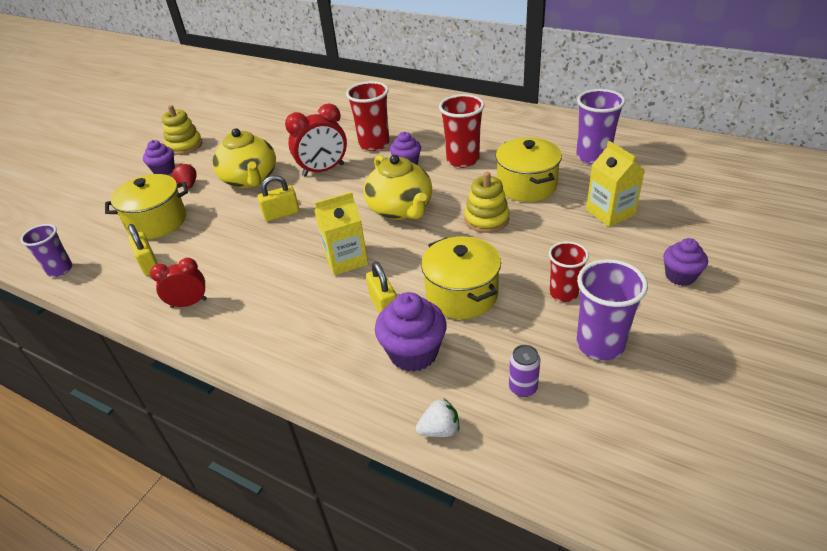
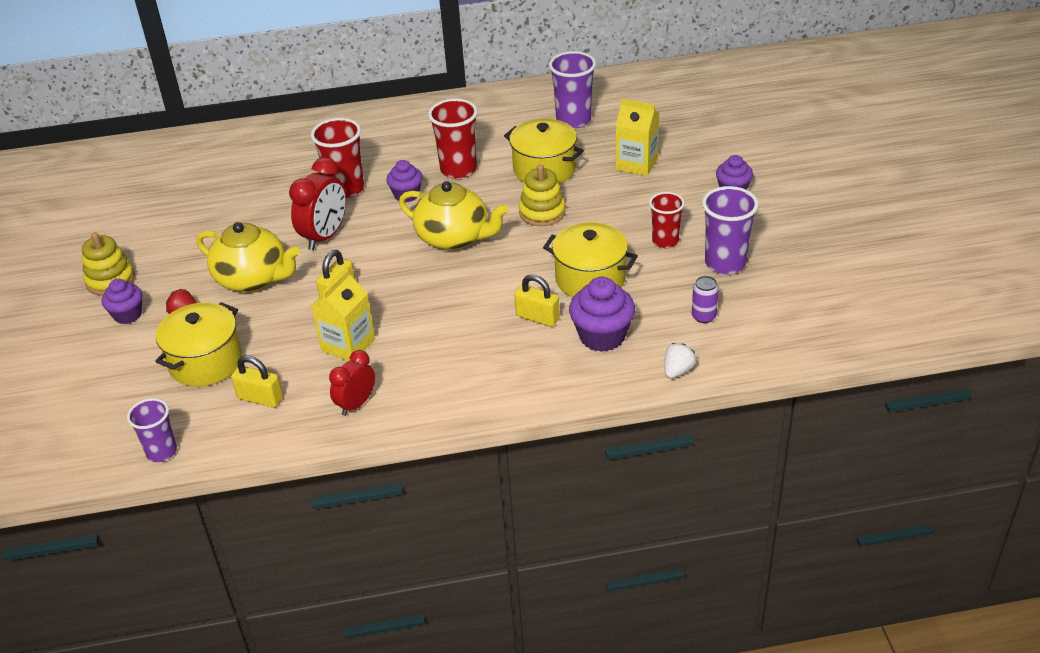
camera: 40 degrees left, 0 degrees up
yellow carton [315,192,368,275] -> yellow carton moved to [311,269,375,361]

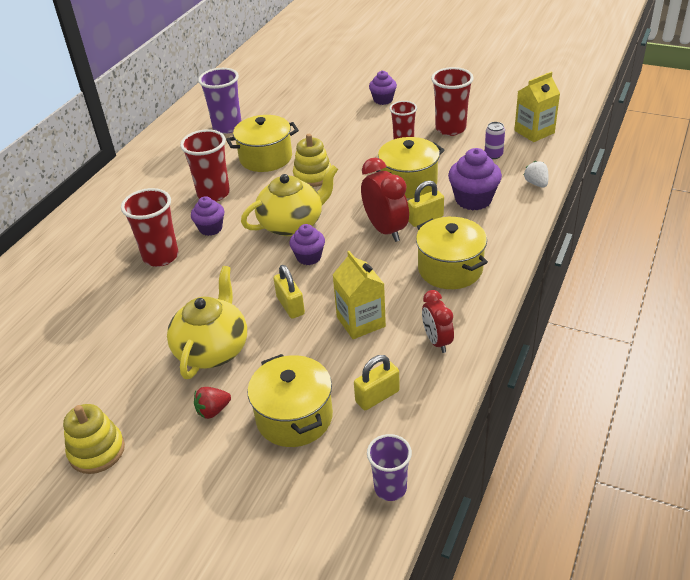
camera: 55 degrees left, 0 degrees up
purple cupcake [102,279,142,324] -> purple cupcake moved to [289,224,325,265]
yellow teapot [197,222,300,292] -> yellow teapot turned 45 degrees counterclockwise [167,266,247,379]
red clock [289,158,346,250] -> red clock moved to [361,158,409,242]
yellow carton [616,99,659,176] -> yellow carton moved to [514,72,560,142]
purple cup [702,186,759,275] -> red cup [431,67,474,136]
none -> yellow pot [416,217,488,289]

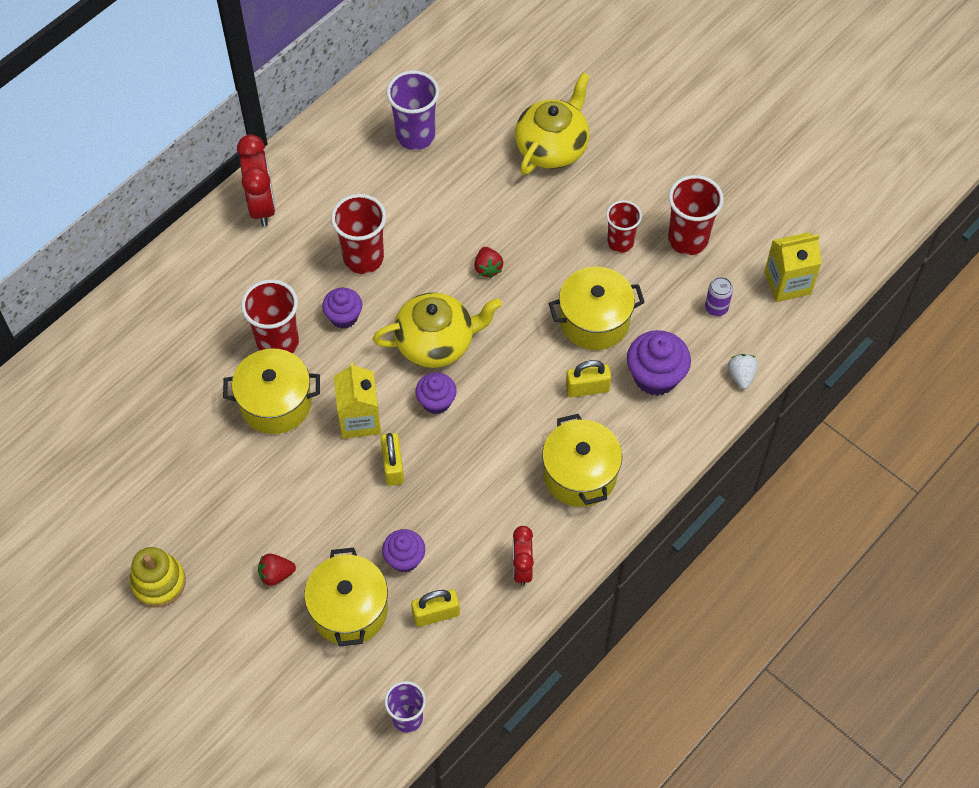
camera: 15 degrees right, 20 degrees up
yellow teapot [167,266,247,379] -> yellow teapot moved to [515,72,590,175]
yellow pot [226,115,299,172] -> yellow pot moved to [223,348,320,434]
yellow stacking toy [293,134,331,187] -> red strawberry [474,247,503,278]
yellow carton [332,251,386,339] -> yellow carton moved to [334,362,381,439]
red clock [361,158,409,242] -> red clock moved to [237,134,275,226]
purple cupcake [369,71,397,105] -> purple cupcake moved to [382,529,425,572]

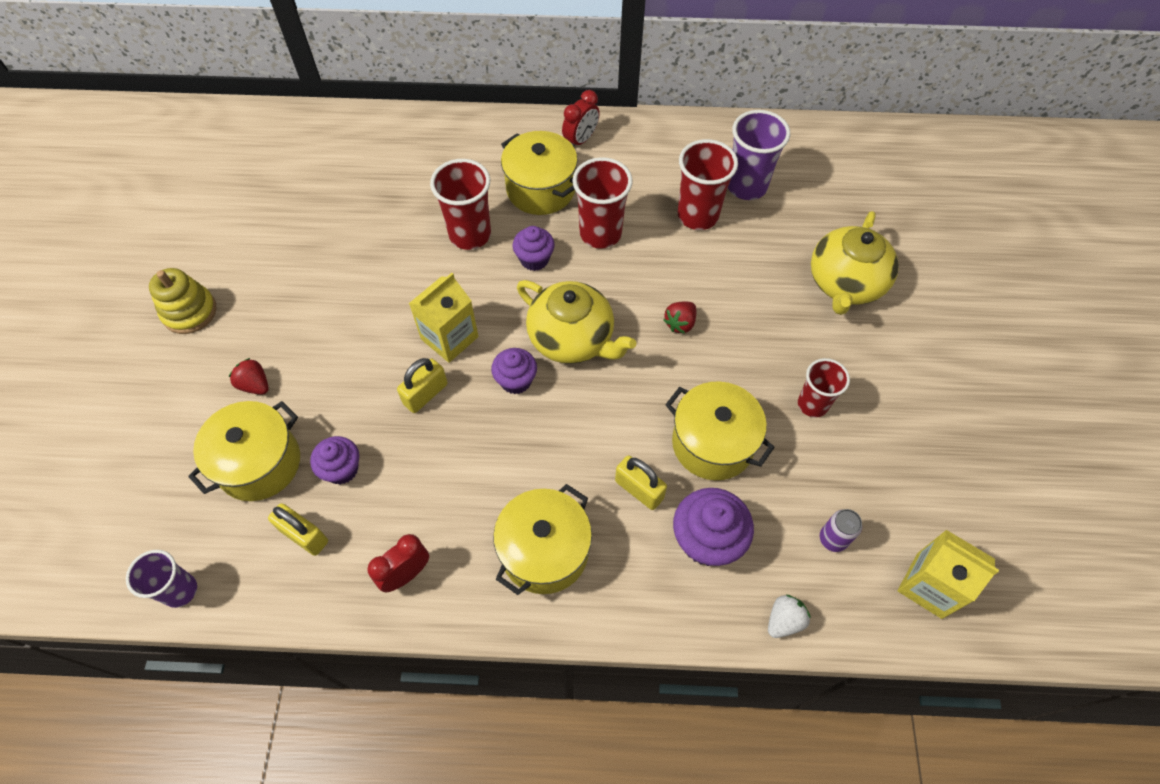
camera: 50 degrees right, 0 degrees up
yellow pot [223,348,320,434] -> yellow pot moved to [501,131,578,215]
red clock [237,134,275,226] -> red clock [562,90,600,147], size x0.64
yellow teapot [515,72,590,175] -> yellow teapot turned 120 degrees clockwise [811,211,899,315]
red cup [668,175,724,255] -> red cup moved to [678,139,738,230]

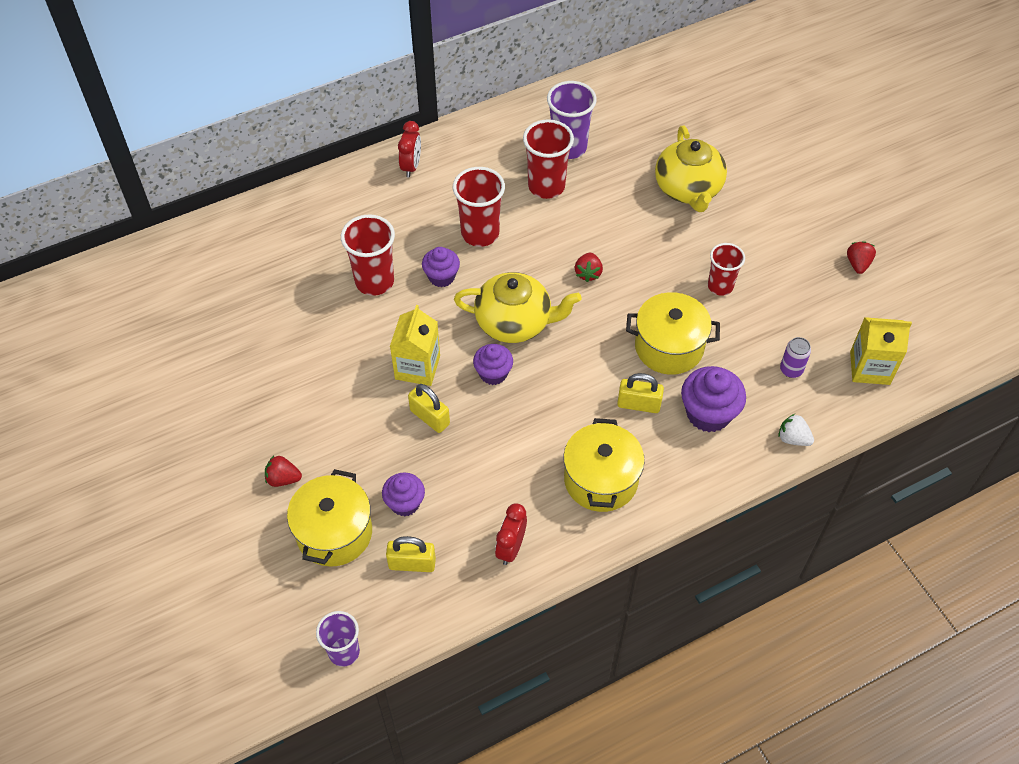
camera: 30 degrees left, 5 degrees down
yellow stacking toy [149,268,216,334] -> none
yellow padlock [397,358,448,413] -> yellow padlock turned 60 degrees counterclockwise [408,384,450,433]
yellow pot [501,131,578,215] -> none
white strawberry [768,595,811,638] -> white strawberry turned 75 degrees counterclockwise [778,414,814,446]
none -> red strawberry [847,241,876,274]

